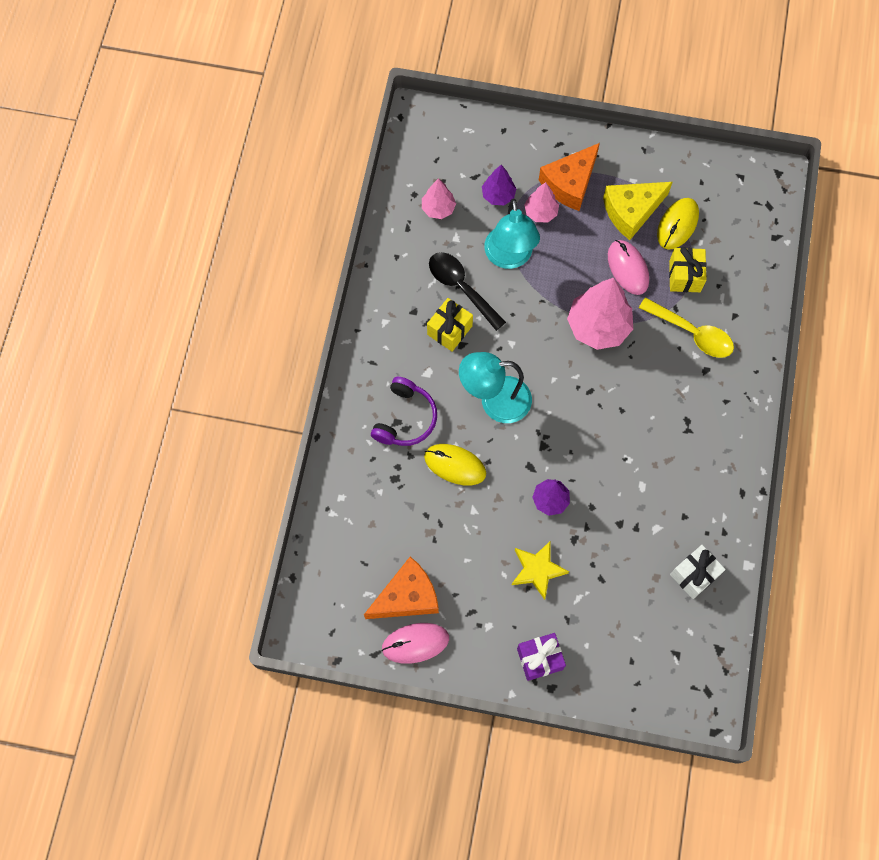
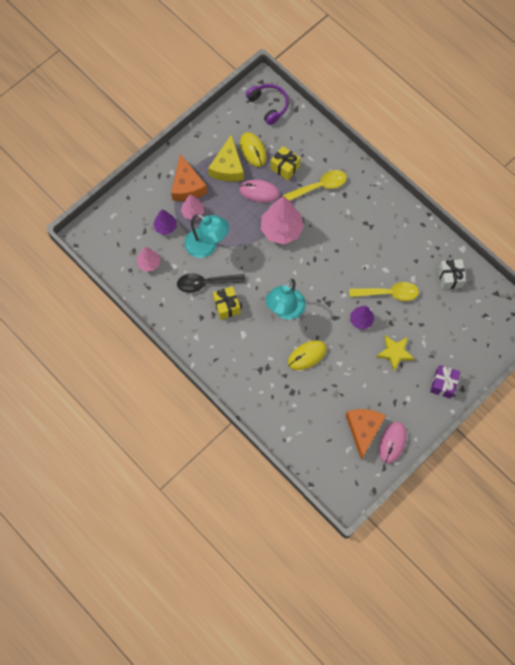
camera: 55 degrees left, 0 degrees up
purple headphones [371,377,437,446] -> purple headphones moved to [246,84,289,125]
none -> yellow spoon [349,282,419,301]

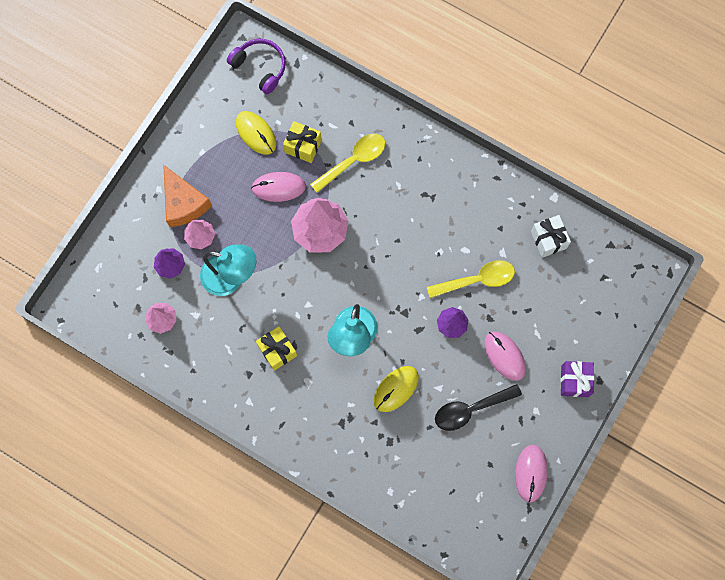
camera: 15 degrees left, 5 degrees up
black spoon [177,273,246,293] -> black spoon moved to [435,384,522,431]
yellow cheese [208,134,244,182] -> none
orange cheese [346,409,386,460] -> none
yellow star [376,335,414,371] -> pink mouse [485,332,526,381]

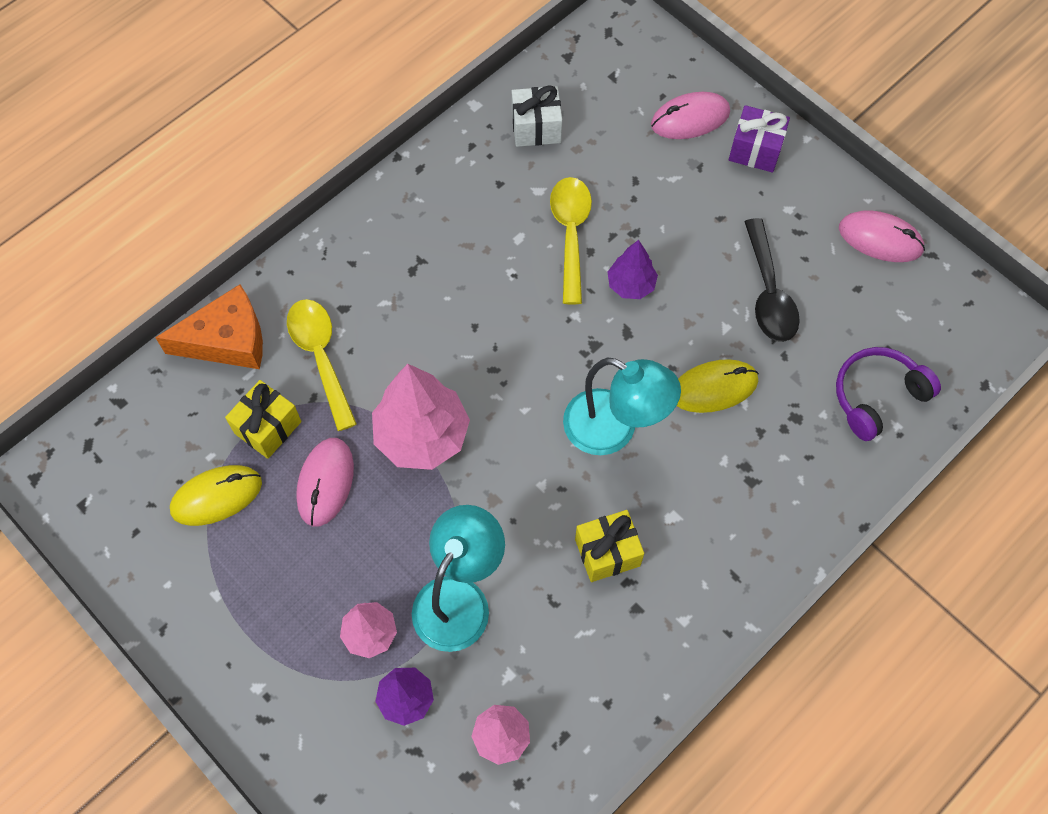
camera: 75 degrees left, 10 degrees down
orange cheese [163,165,212,227] -> orange cheese moved to [155,284,263,369]
purple headphones [227,39,286,94] -> purple headphones moved to [836,347,941,441]
yellow mouse [374,366,419,412] -> yellow mouse turned 75 degrees counterclockwise [677,359,759,413]
pink mouse [485,332,526,381] -> pink mouse moved to [651,92,730,139]

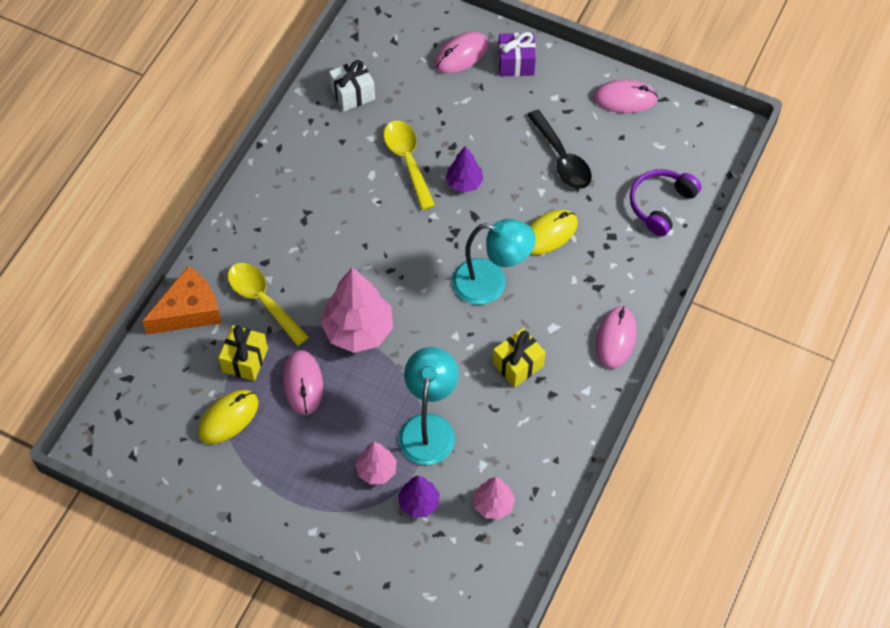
camera: 20 degrees left, 5 degrees down
none -> pink mouse [596,306,637,369]

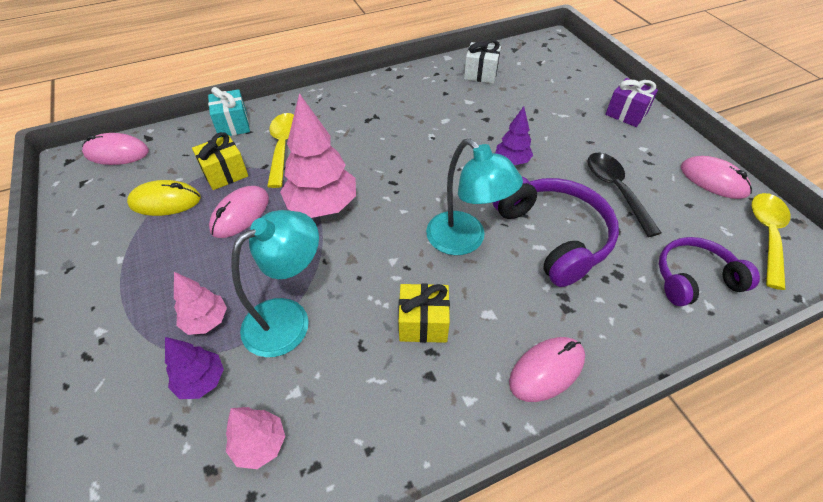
camera: 40 degrees right, 10 degrees down
orange cheese [142,266,222,334] -> turquoise gift [208,87,250,138]
yellow spoon [384,120,435,210] -> yellow spoon moved to [752,193,790,290]
pink mouse [434,32,488,73] -> pink mouse moved to [82,133,149,165]
black spoon [527,110,592,189] -> black spoon turned 150 degrees clockwise [587,153,661,237]
yellow mouse [529,210,578,255] -> purple headphones [492,177,619,287]

